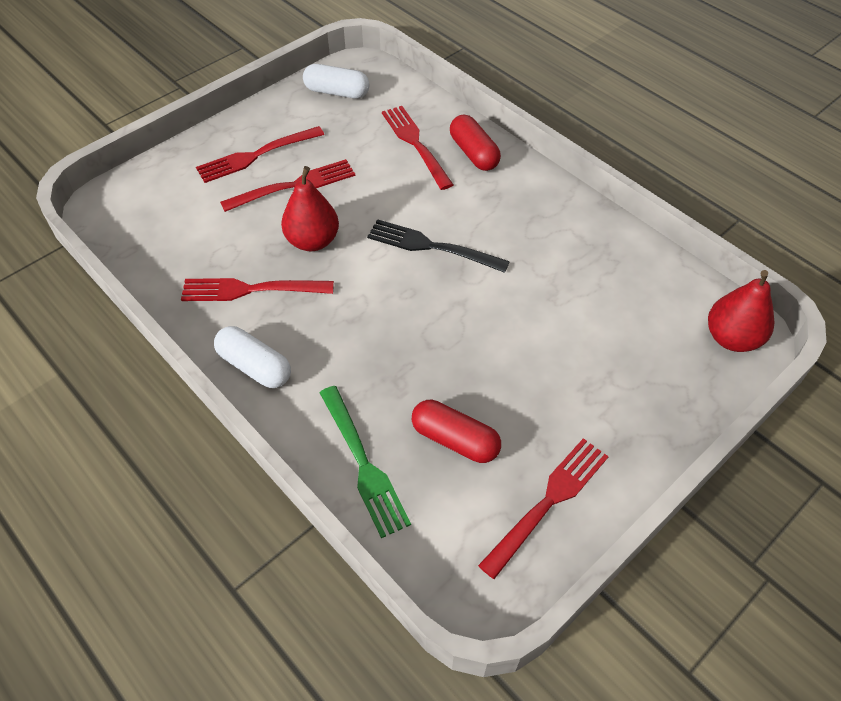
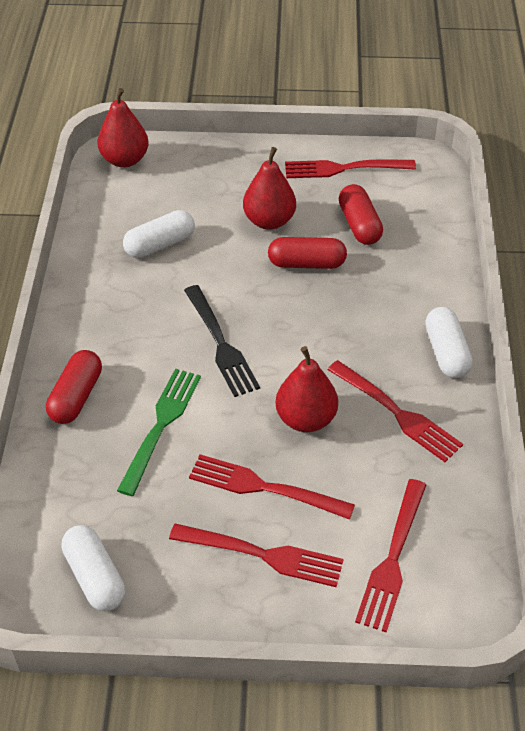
camera: 135 degrees left, 5 degrees down
green fork [320,386,411,538] -> green fork moved to [117,368,201,496]
red fork [382,106,454,190] -> red fork moved to [355,479,426,633]
none -> white capsule [123,210,195,258]
none -> red pear [243,147,296,230]
none -> red capsule [268,237,347,269]

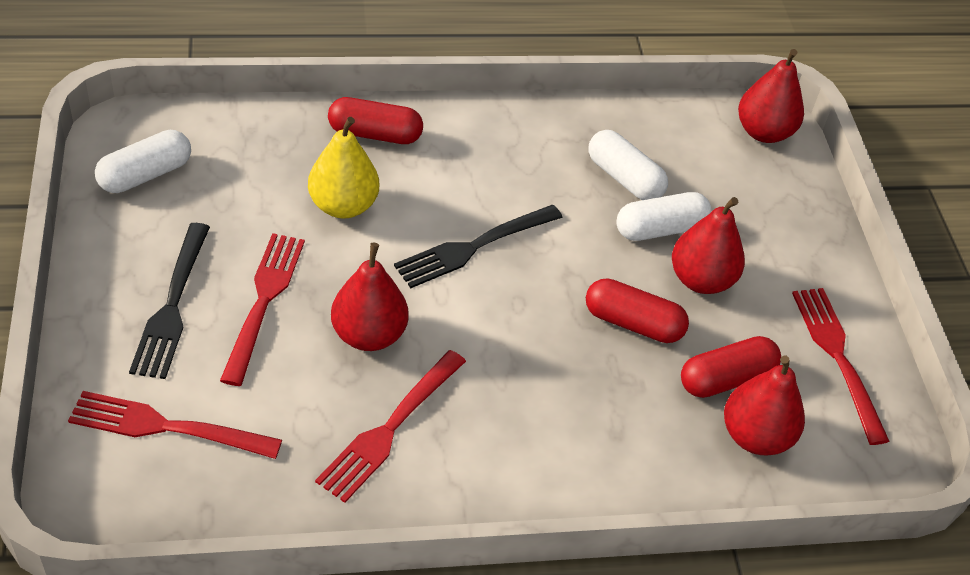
camera: 75 degrees right, 0 degrees up
green fork [117,368,201,496] -> yellow pear [308,117,379,219]
red fork [169,523,344,587] -> black fork [129,223,210,379]
red capsule [268,237,347,269] -> red capsule turned 60 degrees counterclockwise [586,278,689,343]
white capsule [426,307,473,378] -> white capsule moved to [617,192,711,241]
none -> red pear [724,356,805,455]

